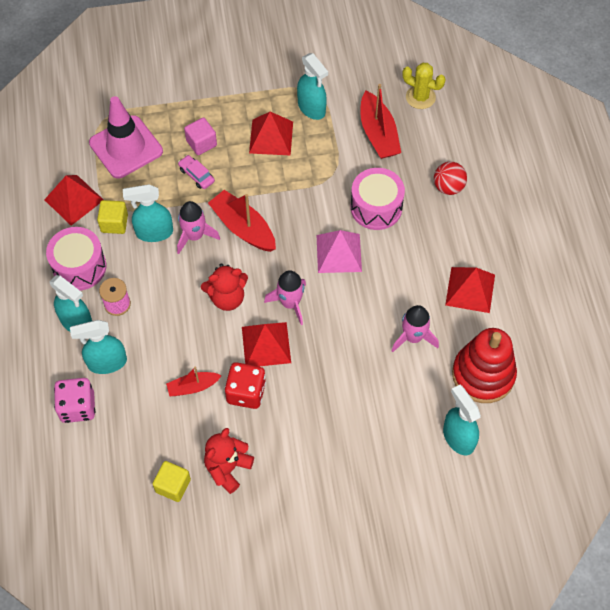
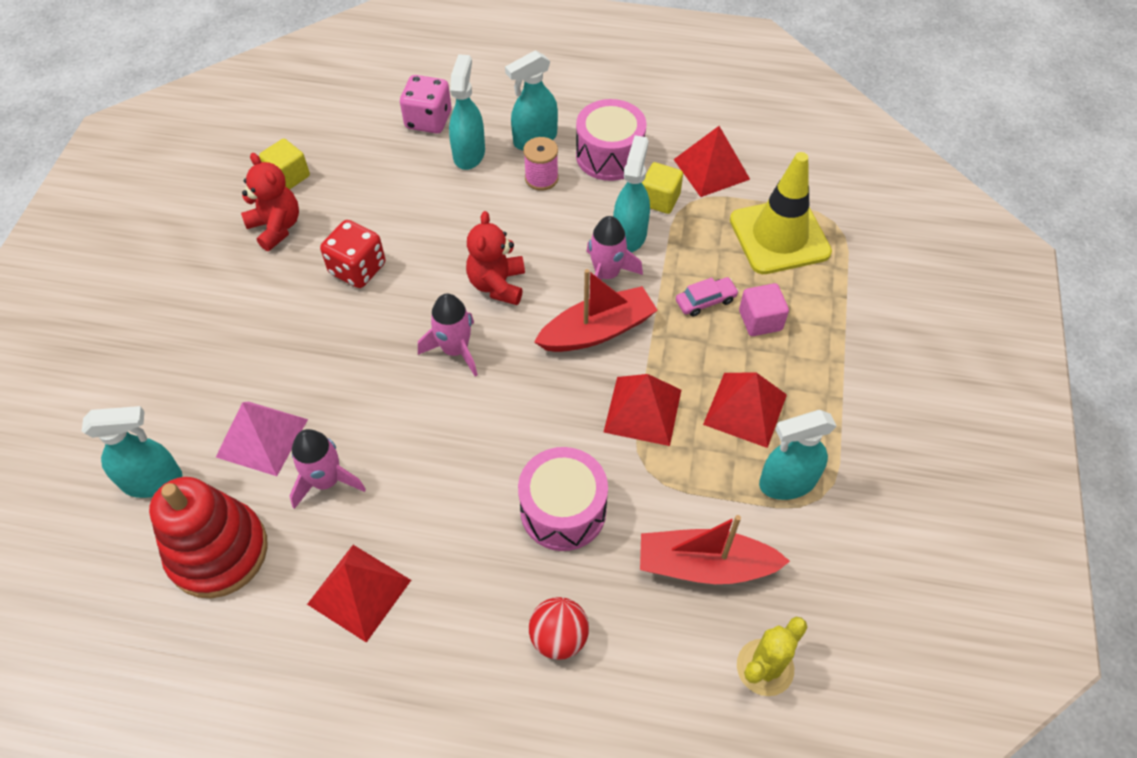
camera: 110 degrees right, 5 degrees down
pink traffic cone [89,96,163,179] -> yellow traffic cone [730,152,832,274]
red boat [166,367,222,396] -> none
red pyramid [242,322,291,366] -> red pyramid moved to [604,374,681,446]
pink pyramid [317,230,362,273] -> pink pyramid moved to [216,402,308,476]

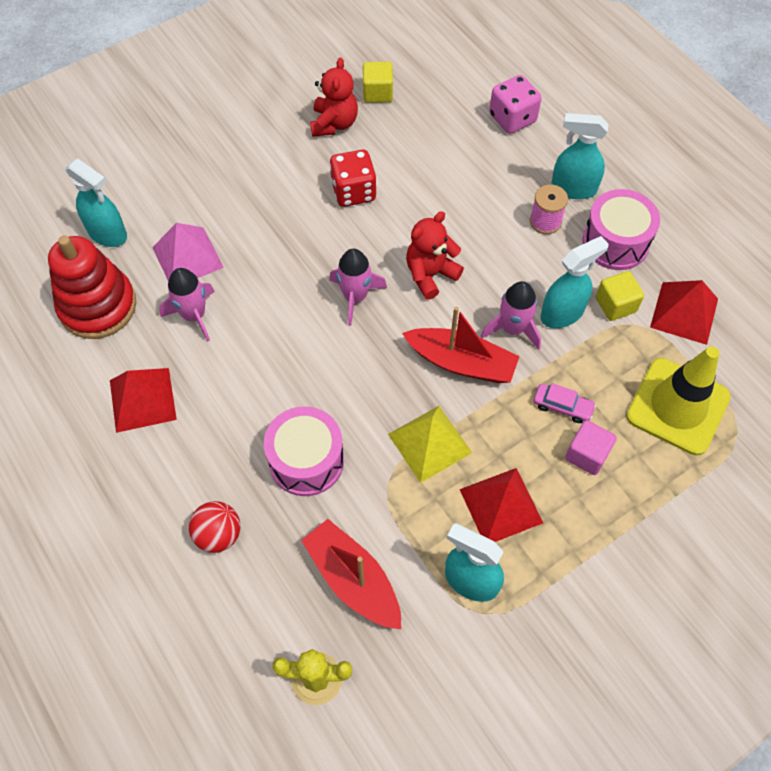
camera: 45 degrees right, 5 degrees up
turquoise spray bottle [449,54,485,170] -> none
red pyramid [604,374,681,446] -> yellow pyramid [388,406,472,483]

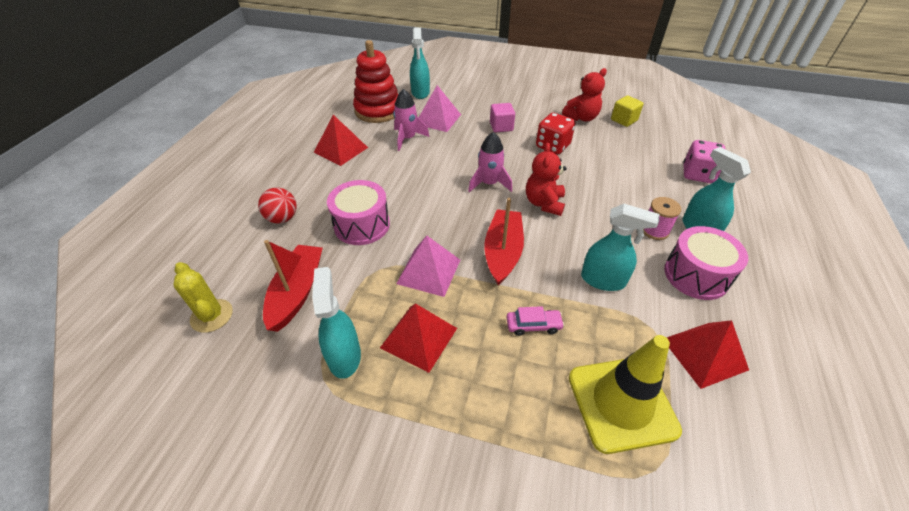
camera: 50 degrees right, 15 degrees down
yellow pyramid [388,406,472,483] -> pink pyramid [396,236,460,297]
red boat [402,307,520,383] -> red boat turned 150 degrees counterclockwise [484,198,524,285]
red teddy bear [406,211,464,300] -> red teddy bear turned 90 degrees counterclockwise [526,143,567,216]
pink rocket [481,281,541,350] -> none
pink car [534,383,596,423] -> pink car turned 75 degrees counterclockwise [506,306,564,336]
pink cube [565,420,617,475] -> pink cube moved to [490,103,515,132]
yellow cube [596,271,644,321] -> none

